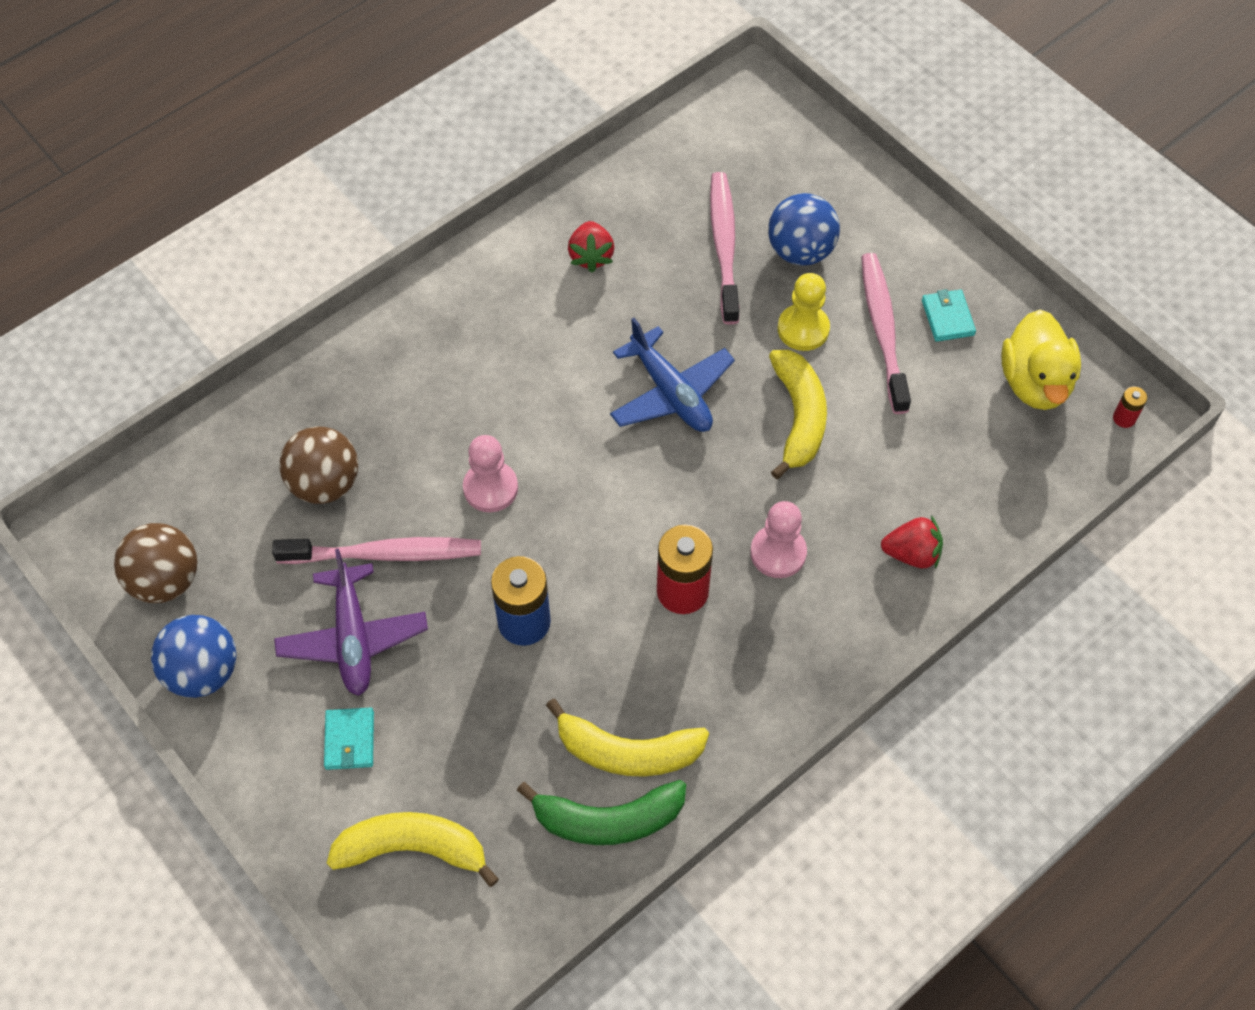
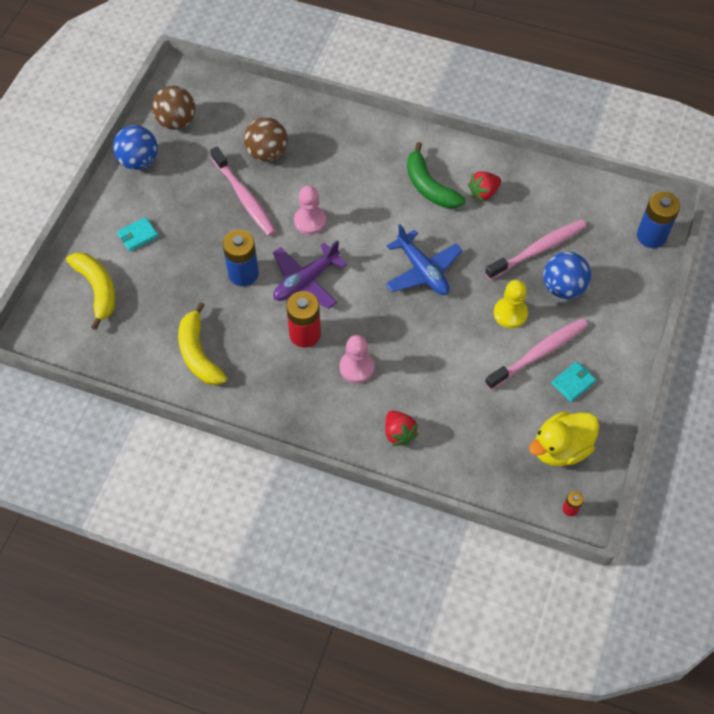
camera: 60 degrees right, 0 degrees up
purple plane [274,549,428,696] -> purple plane moved to [273,240,347,309]
green banana [517,780,686,845] -> green banana moved to [407,142,466,209]
blue plane [610,318,735,432] -> blue plane turned 60 degrees counterclockwise [386,224,463,295]
yellow banana [769,350,827,479] -> none
none -> blue battery [637,192,680,248]

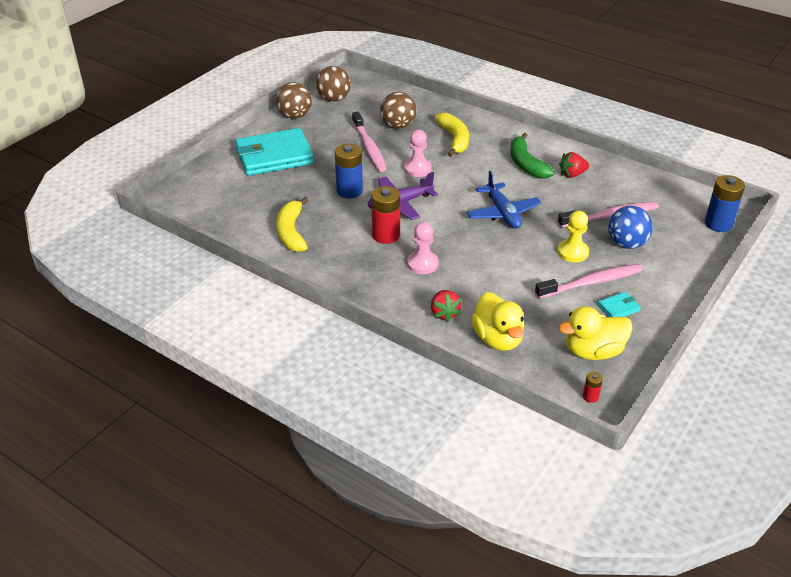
camera: 15 degrees right, 20 degrees down
yellow banana [66,252,116,330] -> yellow banana moved to [435,113,469,157]
blue ball [113,125,158,170] -> brown ball [276,82,312,119]
turquoise wallet [117,217,158,252] -> turquoise wallet [235,128,314,176], size x2.48
none -> yellow duck [471,292,525,351]

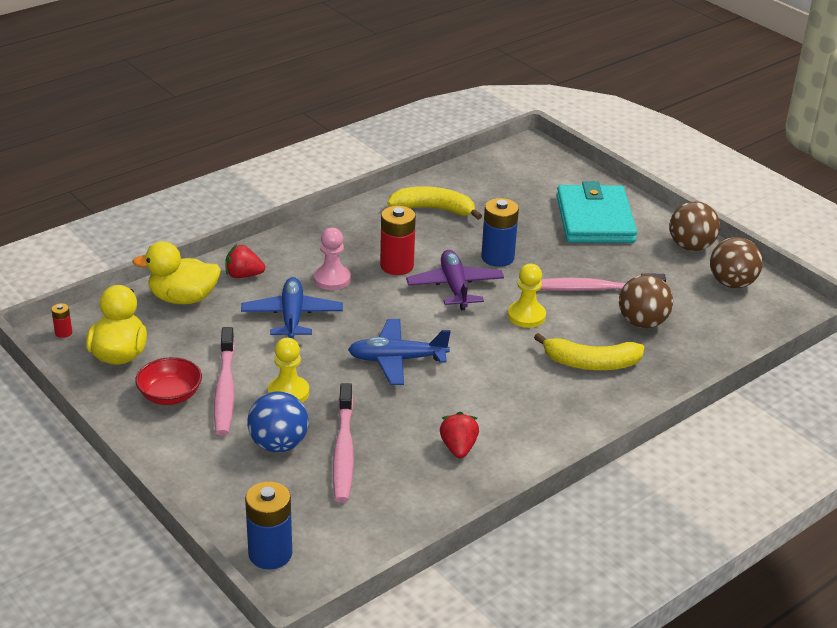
camera: 105 degrees right, 5 degrees down
pink pawn [404,130,432,177] -> yellow pawn [508,264,546,328]
green banana [510,133,554,178] -> none
turquoise wallet [597,292,641,317] -> red bowl [135,357,202,405]
none -> blue plane [241,277,343,339]

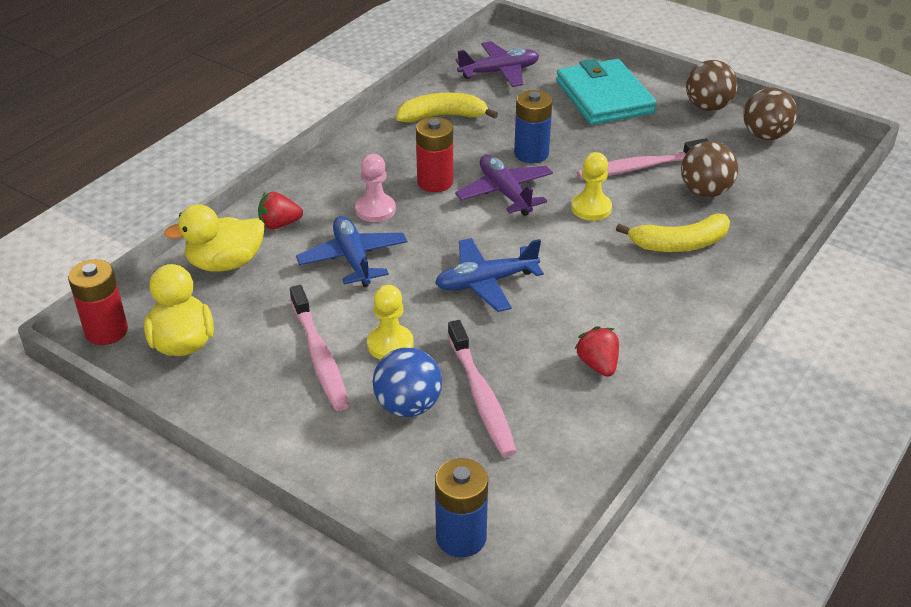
camera: 15 degrees left, 5 degrees up
red battery [51,303,72,338] -> red battery [68,259,128,345], size x2.14
red bowl [135,357,202,405] -> none
none -> purple plane [456,41,539,87]

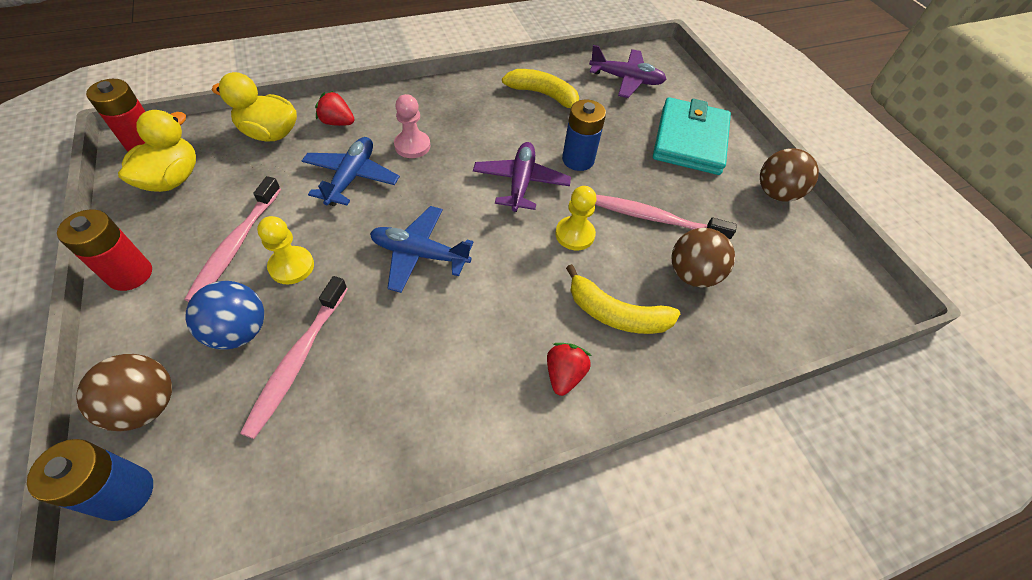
camera: 30 degrees right, 15 degrees up
red battery [416,117,453,192] -> red battery moved to [57,210,152,291]
red strawberry [575,326,619,377] -> red strawberry moved to [547,343,592,396]
brown ball [743,87,797,140] -> brown ball moved to [76,354,172,431]

